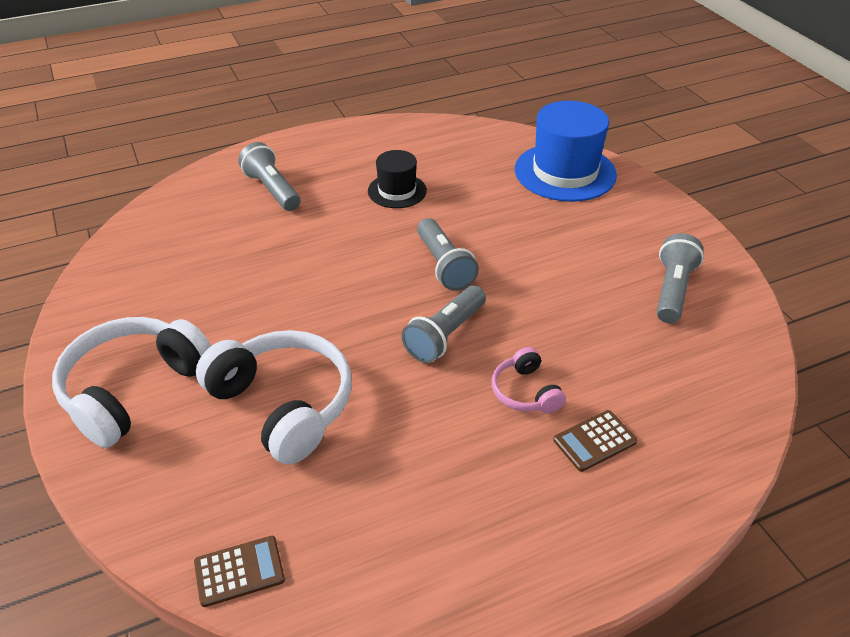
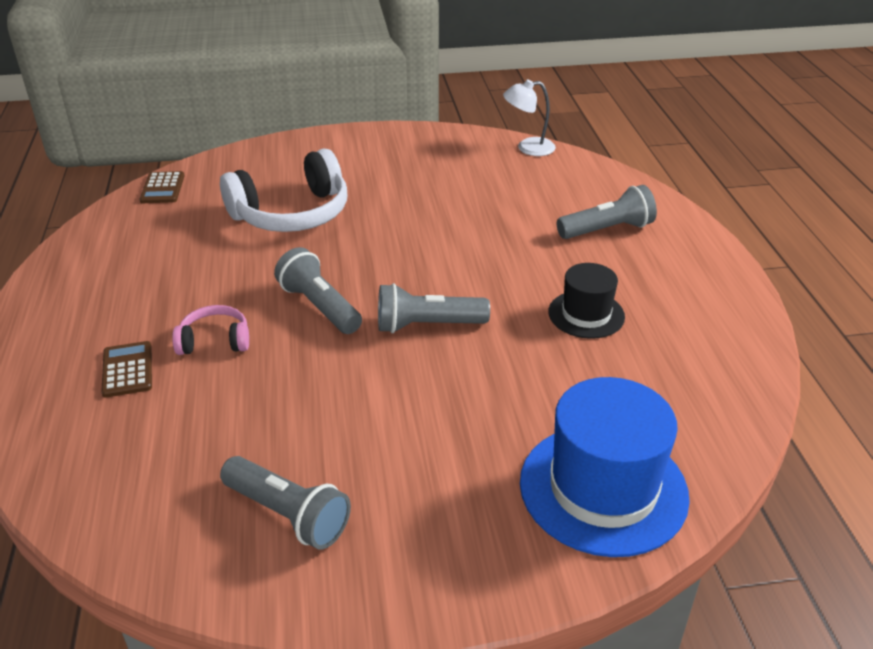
camera: 105 degrees right, 5 degrees down
white headphones [52,317,211,448] -> none
none -> white lamp [503,79,556,156]

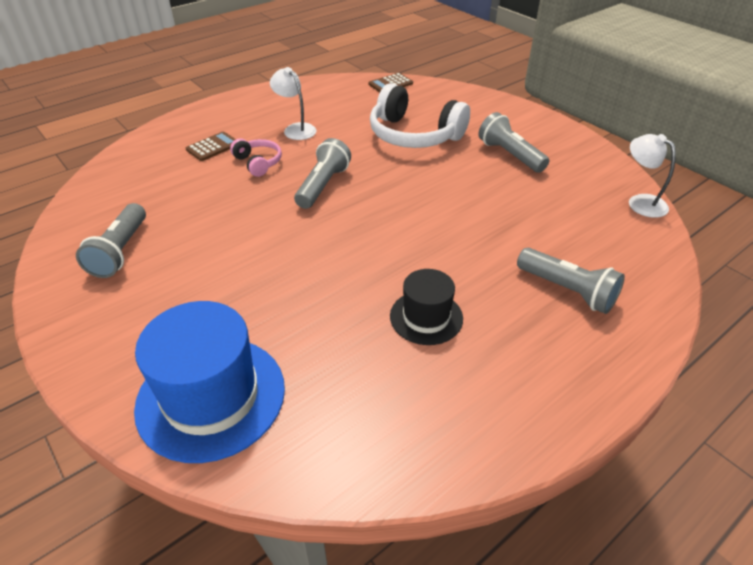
camera: 60 degrees right, 5 degrees up
grey flashlight [378,283,490,333] -> grey flashlight moved to [478,112,549,173]
none -> white lamp [270,67,316,140]

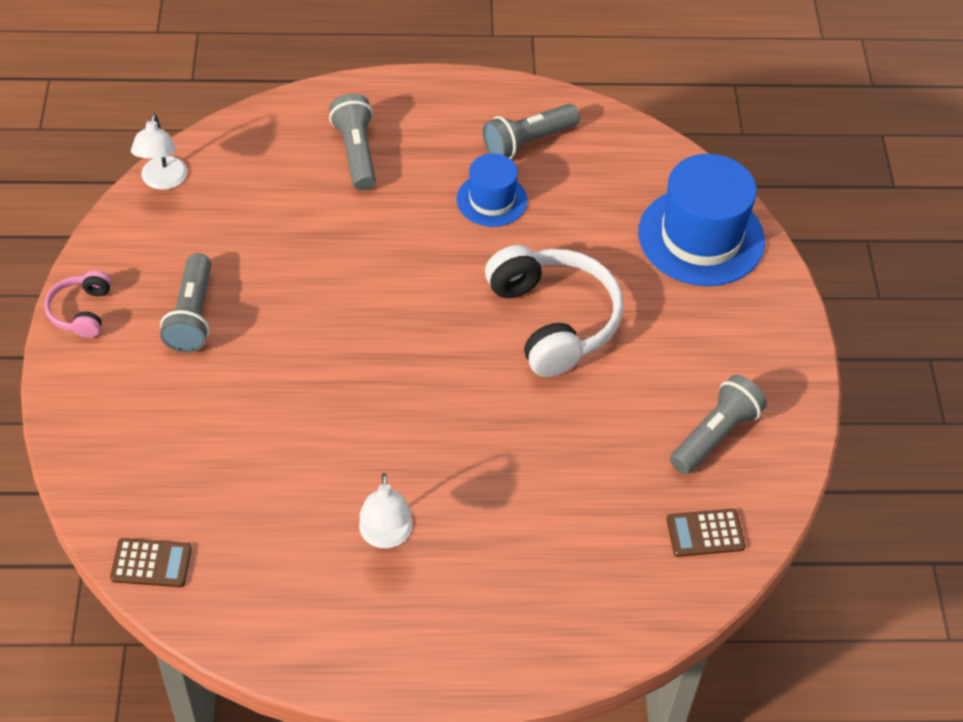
camera: 145 degrees left, 10 degrees up
brown calculator [186,132,236,161] -> brown calculator moved to [666,509,746,557]
pink headphones [230,138,282,177] -> pink headphones moved to [44,270,111,338]
grey flashlight [294,138,351,209] -> grey flashlight moved to [482,104,580,159]
white headphones [370,83,470,148] -> white headphones moved to [485,245,623,377]
black hat [390,269,463,345] -> blue hat [457,154,527,227]

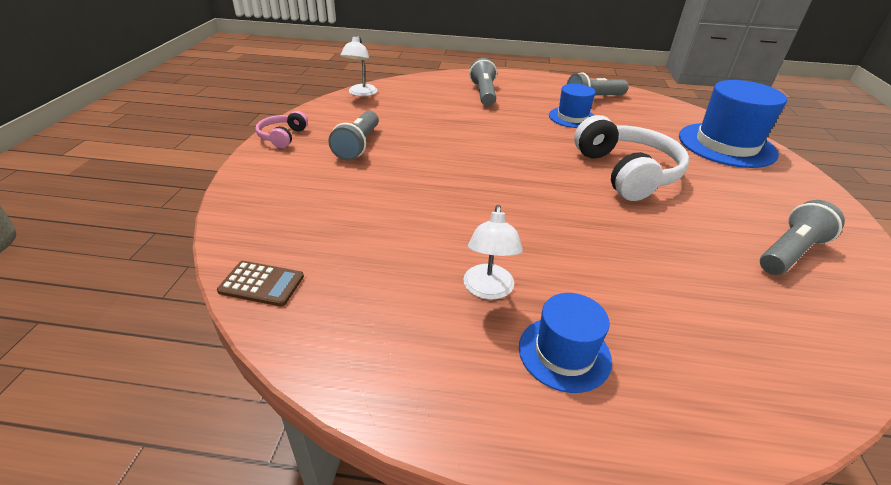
camera: 10 degrees right, 15 degrees down
brown calculator [666,509,746,557] -> none
none -> blue hat [519,293,612,393]

